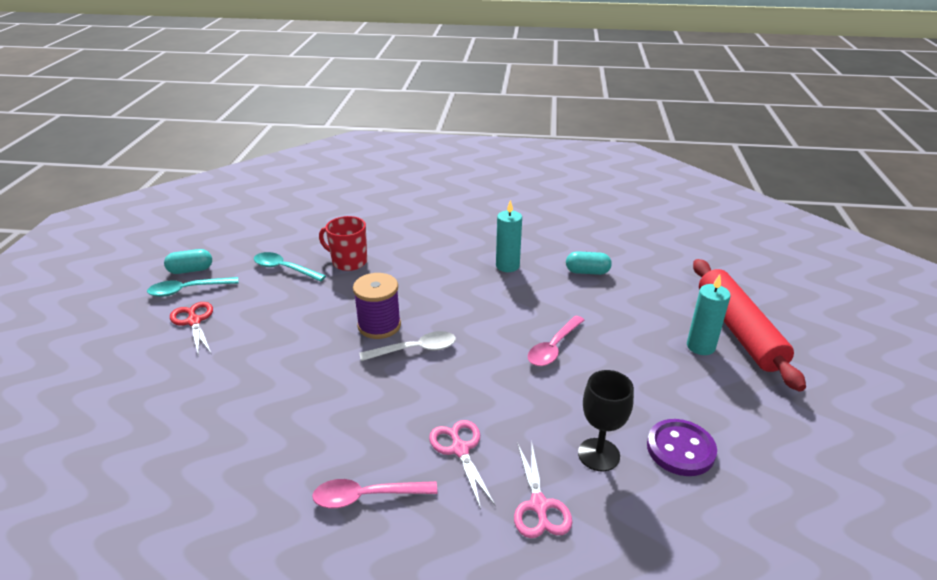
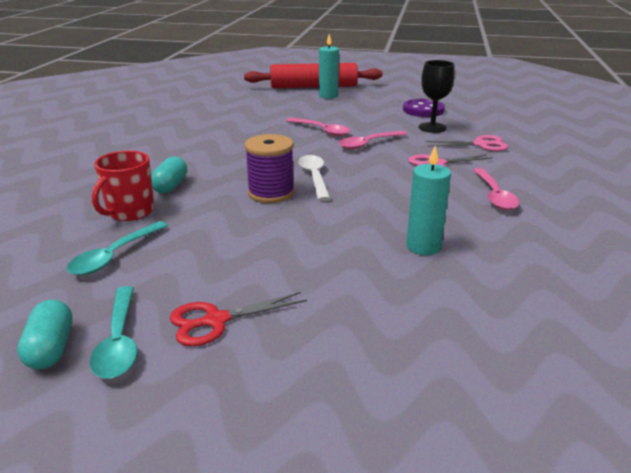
camera: 85 degrees left, 5 degrees down
turquoise candle [496,200,522,272] -> turquoise candle moved to [406,146,451,255]
turquoise capsule [566,251,612,275] -> turquoise capsule moved to [151,156,187,193]
none -> pink spoon [338,131,407,150]

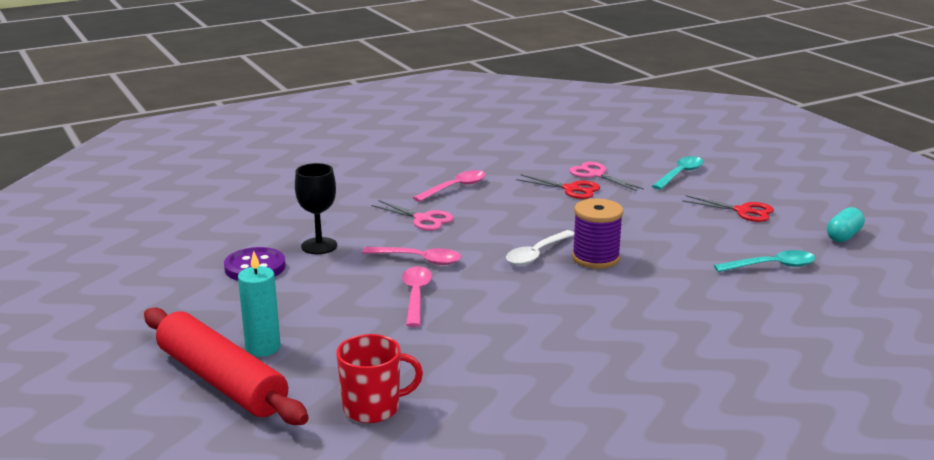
camera: 130 degrees left, 5 degrees down
turquoise spoon [90,286,137,379] -> turquoise spoon moved to [652,156,704,190]
red mug [92,150,154,221] -> red mug moved to [336,334,423,423]
turquoise capsule [151,156,187,193] -> none
turquoise candle [406,146,451,255] -> red scissors [516,175,600,199]
pink scissors [426,135,509,151] -> pink scissors moved to [569,162,644,191]

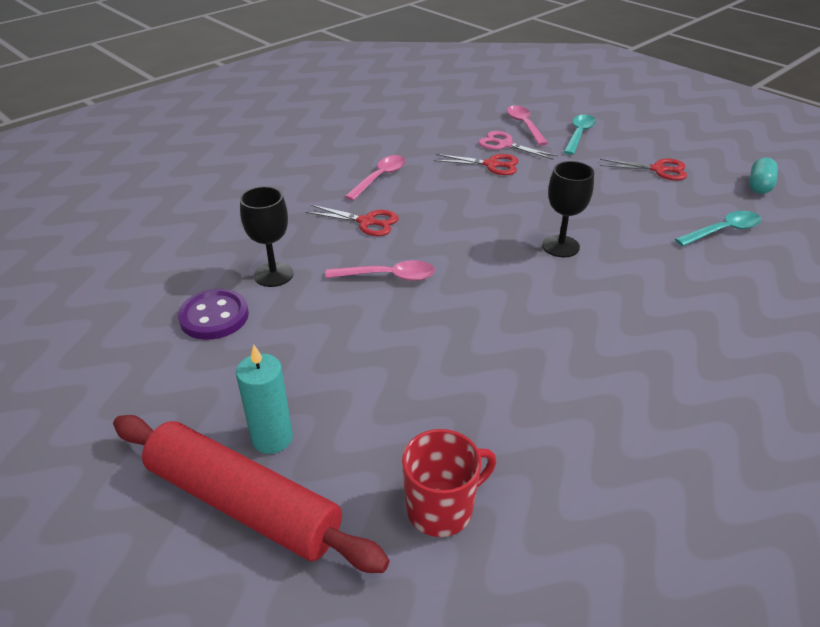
camera: 15 degrees left, 15 degrees up
pink scissors [371,200,454,231] -> red scissors [306,205,398,236]
pink spoon [402,266,432,327] -> pink spoon moved to [507,105,548,146]
white spoon [506,230,574,265] -> none
purple spool [572,198,623,269] -> black goblet [542,161,594,257]

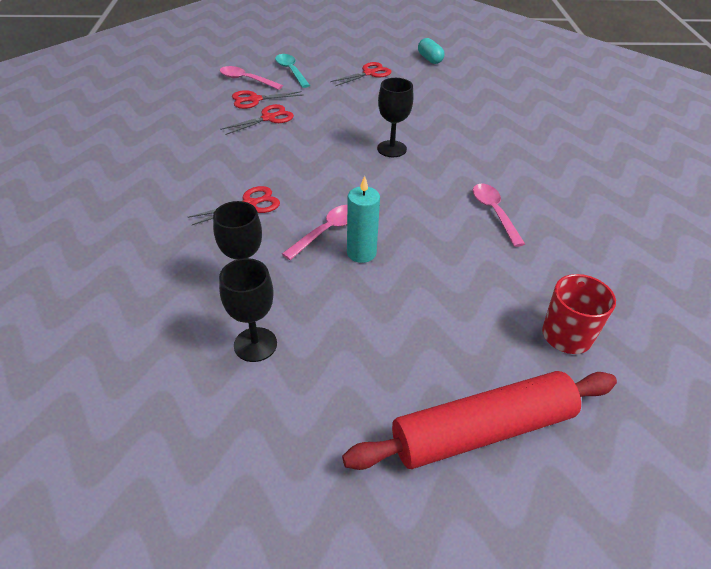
camera: 50 degrees left, 5 degrees up
purple button [178,289,249,340] -> black goblet [219,258,277,362]
turquoise candle [236,345,293,454] -> turquoise candle moved to [347,176,380,263]
pink spoon [345,155,406,201] -> pink spoon moved to [473,184,525,247]
pink scissors [478,131,558,160] -> red scissors [232,90,303,109]
turquoise spoon [675,211,761,246] -> none

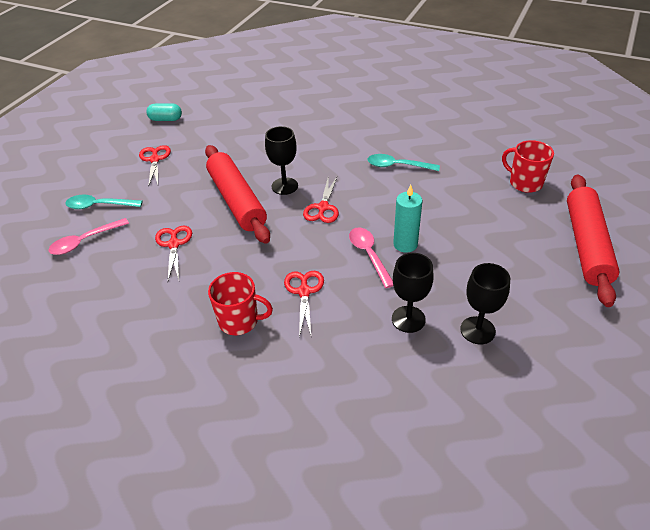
camera: 60 degrees left, 0 degrees up
red scissors [232,90,303,109] -> red scissors moved to [303,177,339,223]
pink spoon [473,184,525,247] -> turquoise spoon [367,154,440,171]
none -> red rolling pin [205,145,270,244]
none -> red mug [208,272,273,335]

